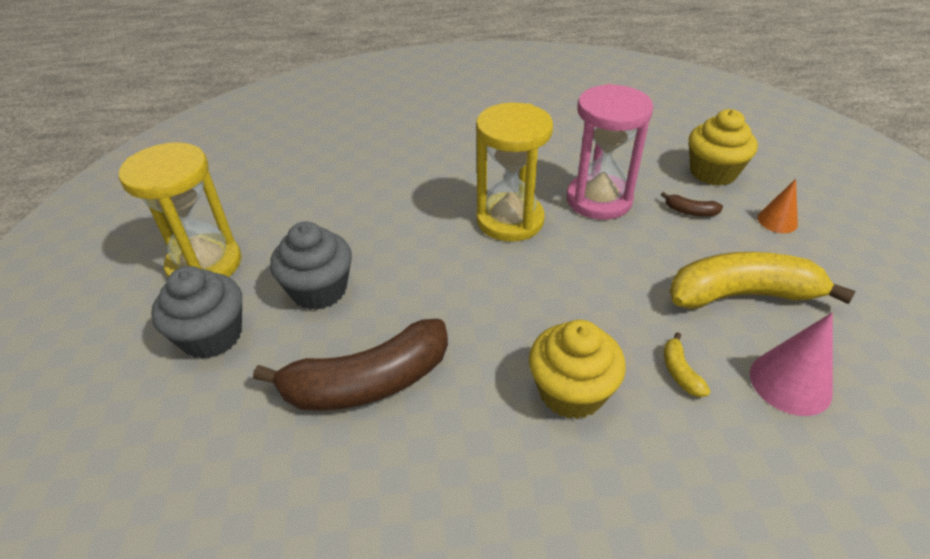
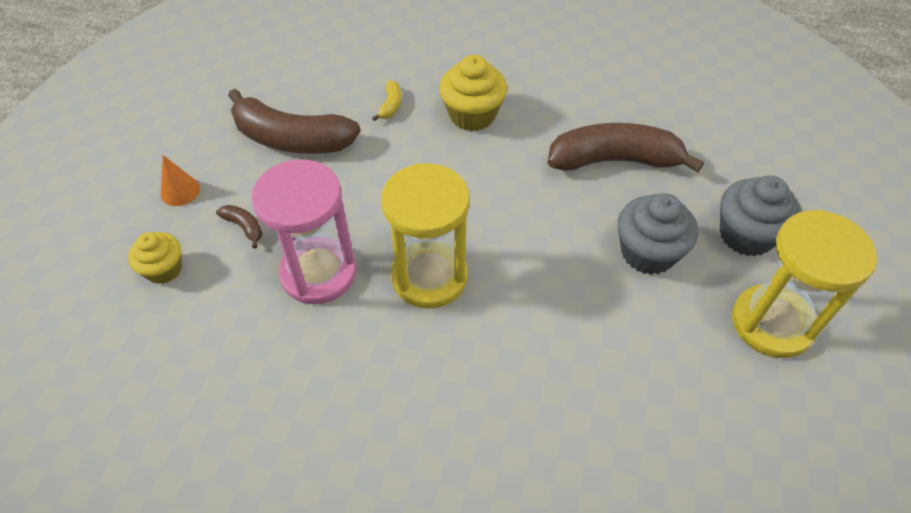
camera: 160 degrees left, 10 degrees up
yellow banana [670,252,855,309] -> brown banana [228,89,361,154]
yellow cupcake [689,109,758,186] -> yellow cupcake [128,232,182,284], size x0.65
pink cone [750,313,833,416] -> none

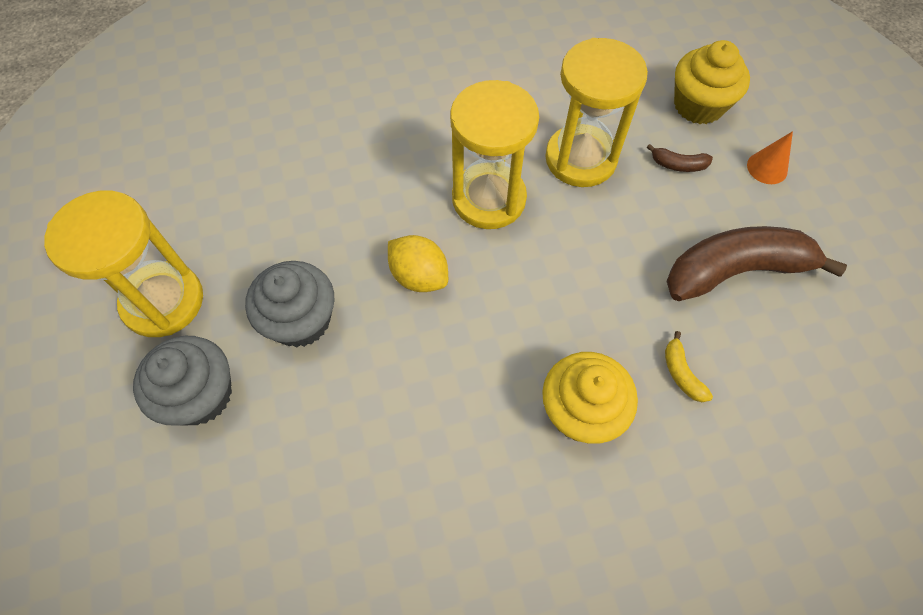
camera: 150 degrees right, 10 degrees up
yellow cupcake [128,232,182,284] -> yellow cupcake [674,40,750,124], size x1.55
pink hourglass [251,159,356,304] -> yellow hourglass [545,38,648,187]
brown banana [548,123,704,172] -> none
none -> yellow lemon [388,235,448,292]

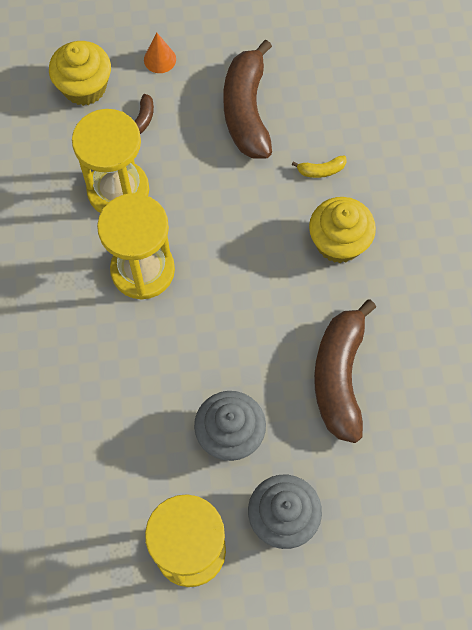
camera: 80 degrees left, 5 degrees up
yellow lemon [388,235,448,292] -> none
none -> brown banana [314,299,376,443]

